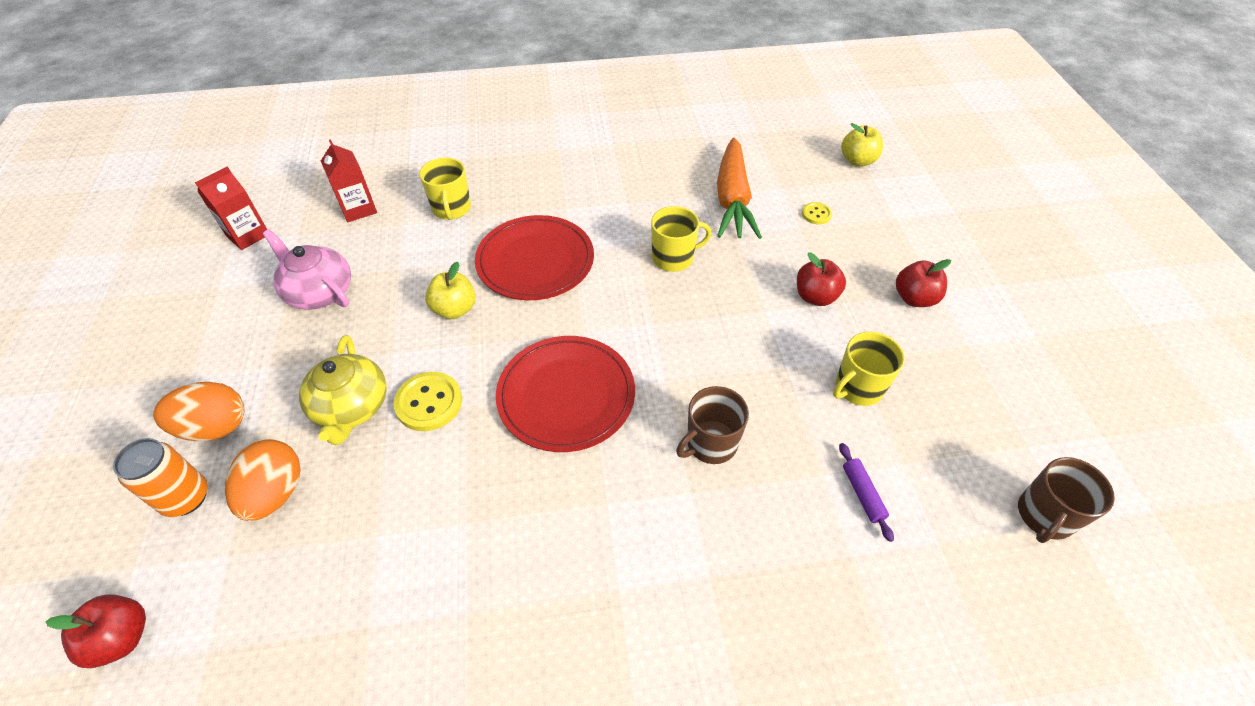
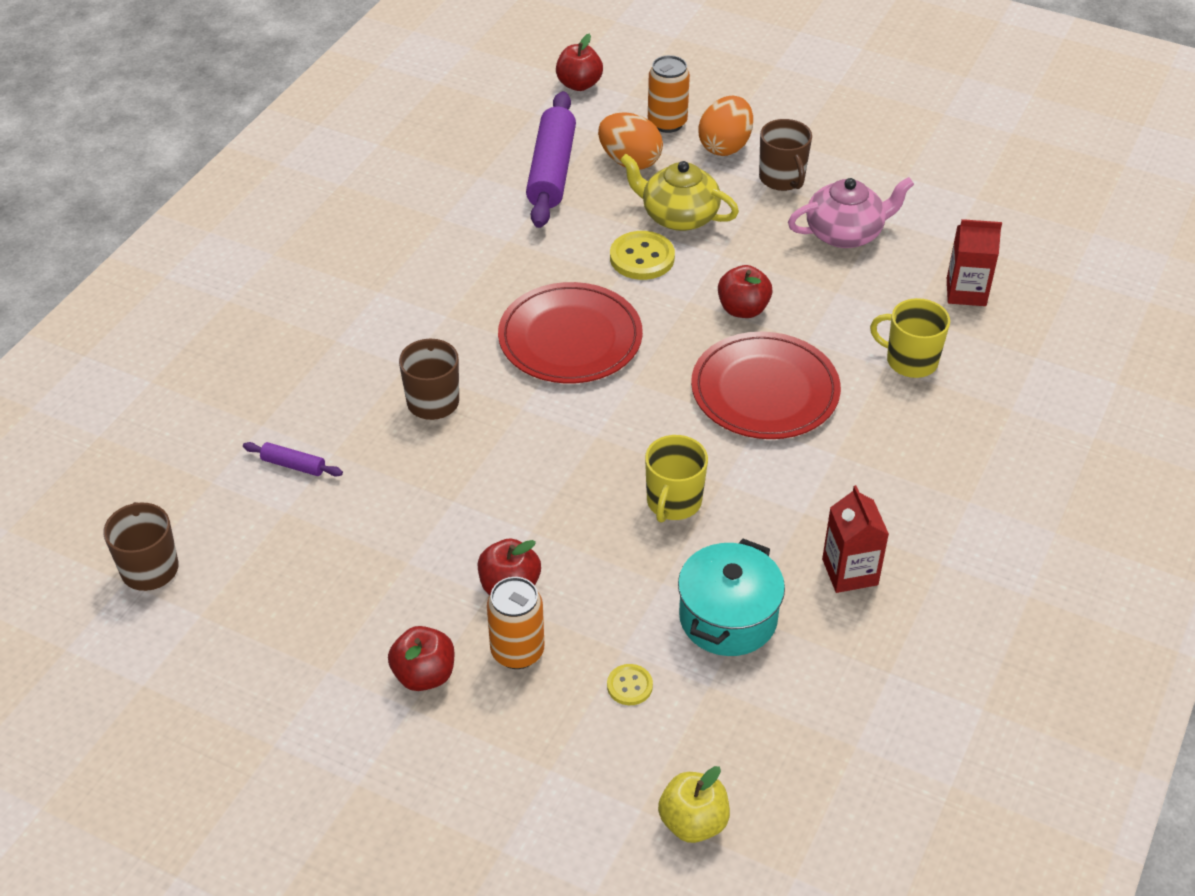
camera: 125 degrees right, 5 degrees down
red carton [195,167,267,250] -> red carton moved to [822,485,889,593]
yellow apple [425,262,476,319] -> red apple [718,265,773,318]
orange carrot [717,137,762,239] -> turquoise pot [678,539,785,656]
yellow mug [833,332,905,406] -> none
none -> orange can [487,577,544,669]
none -> purple rolling pin [526,91,576,228]
none -> brown mug [759,119,812,191]

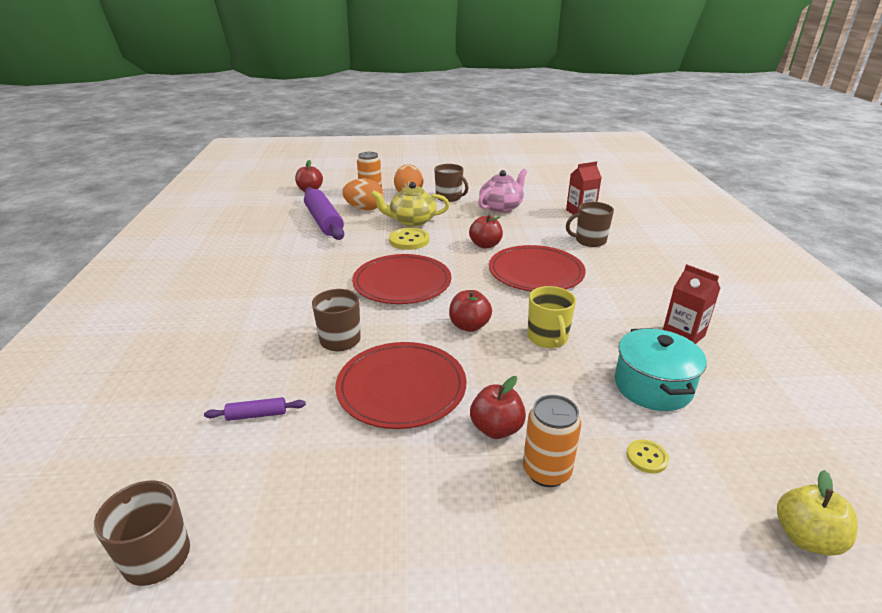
camera: 30 degrees left, 15 degrees down
red apple [388,626,454,691] -> red apple moved to [449,290,492,332]
yellow mug [870,298,950,378] -> brown mug [566,202,614,247]
none -> red plate [335,342,466,429]

